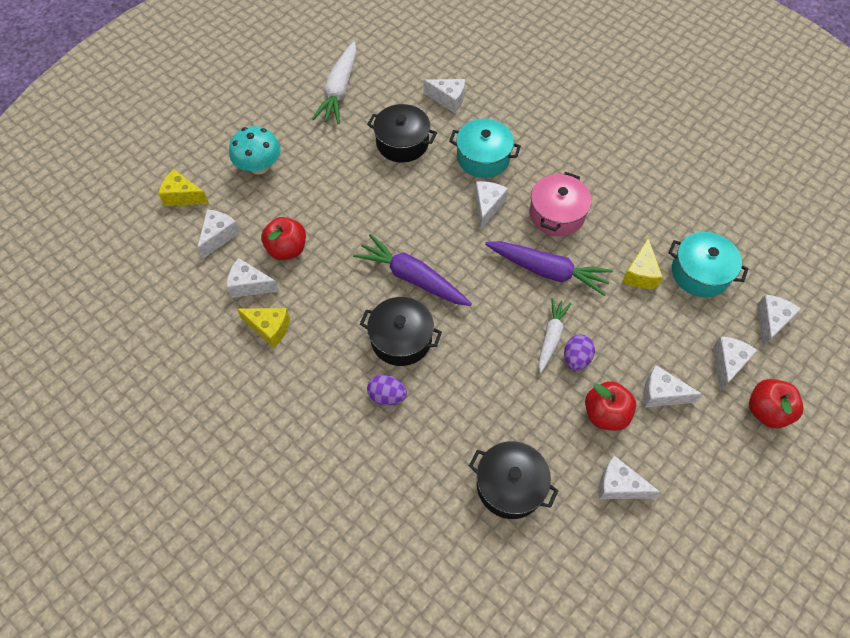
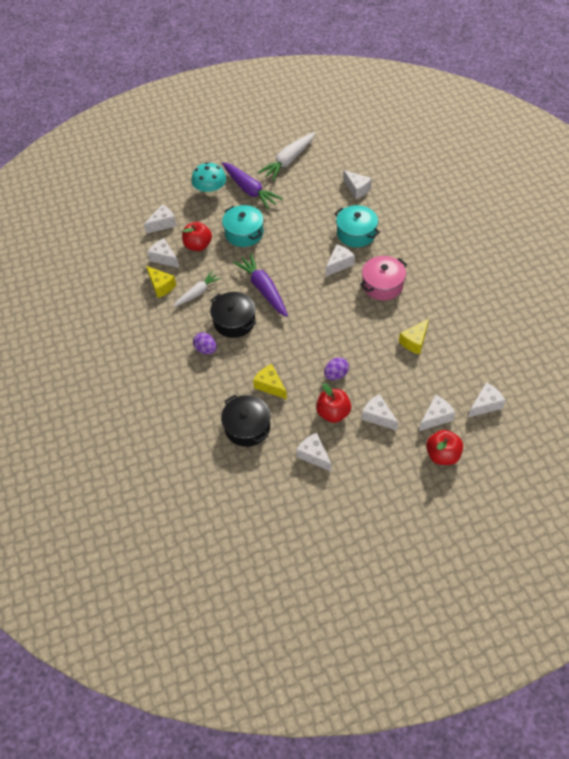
camera: 30 degrees right, 5 degrees down
yellow cheese [158,169,209,206] -> yellow cheese moved to [253,364,287,399]
black pot [367,104,437,163] -> none
purple carrot [485,241,613,296] -> purple carrot moved to [222,162,283,209]
white carrot [538,298,571,373] -> white carrot moved to [174,271,221,307]
turquoise pot [668,232,748,297] -> turquoise pot moved to [222,205,264,247]

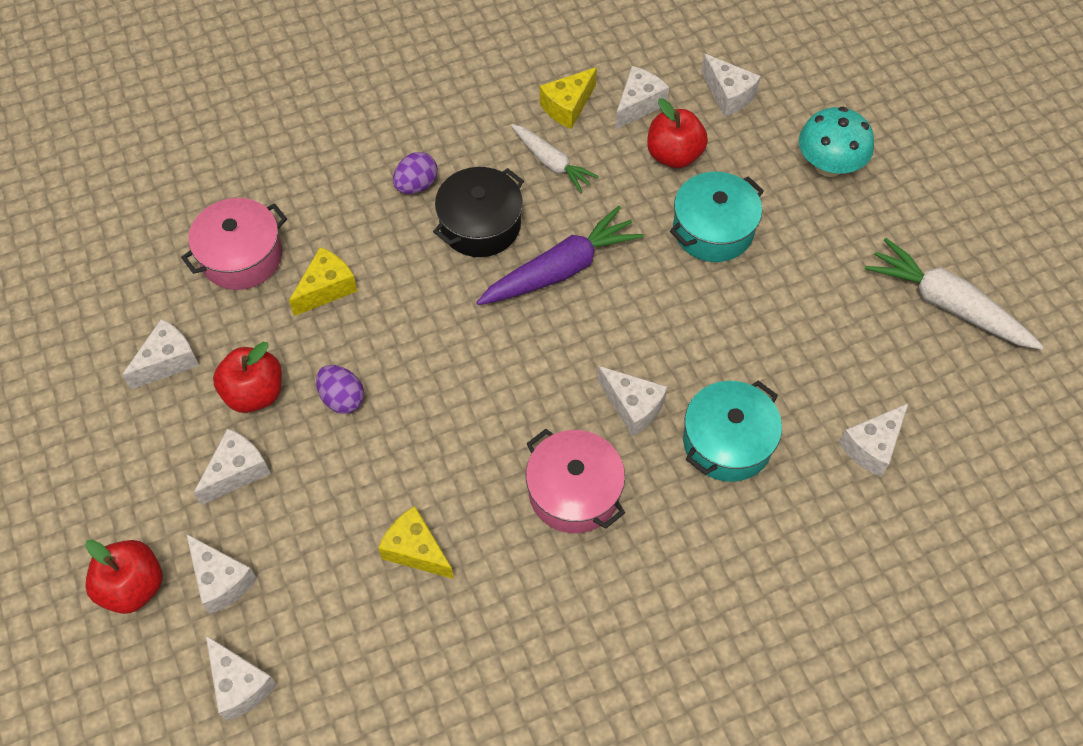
camera: 85 degrees right, 5 degrees up
black pot [221,395,271,447] -> pink pot [181,198,287,290]
purple carrot [222,162,283,209] -> none

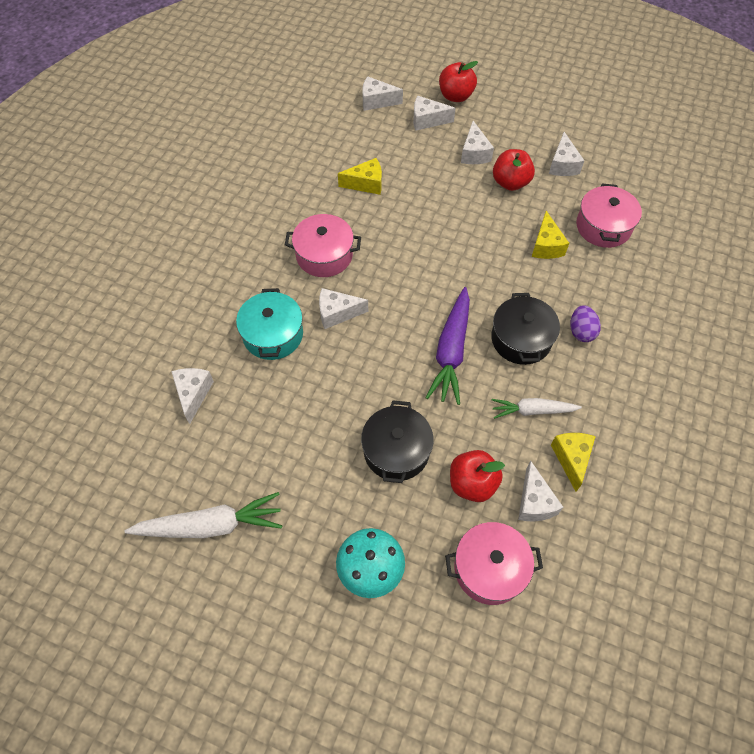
camera: 135 degrees right, 0 degrees up
purple egg [316,365,364,414] -> none
turquoise pot [670,172,764,262] -> black pot [361,400,434,483]
white cheese [701,54,761,117] -> pink pot [445,522,543,605]

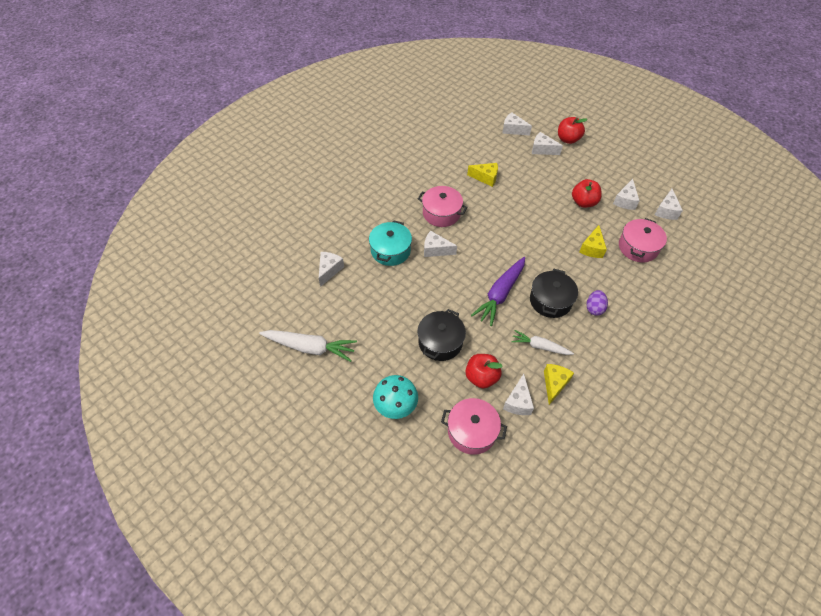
camera: 20 degrees right, 5 degrees down
white cheese [461,121,494,164] -> white cheese moved to [655,189,683,220]

